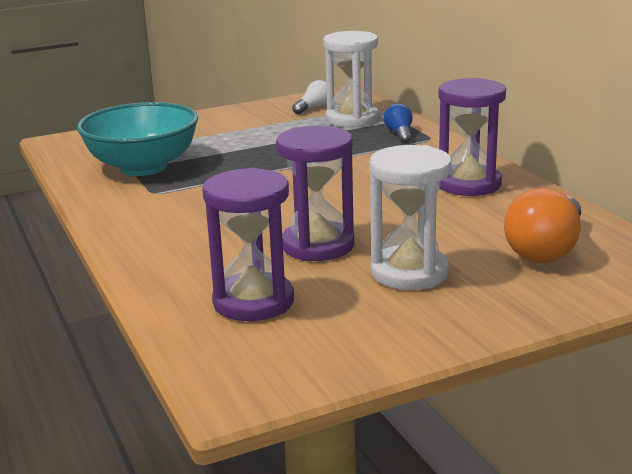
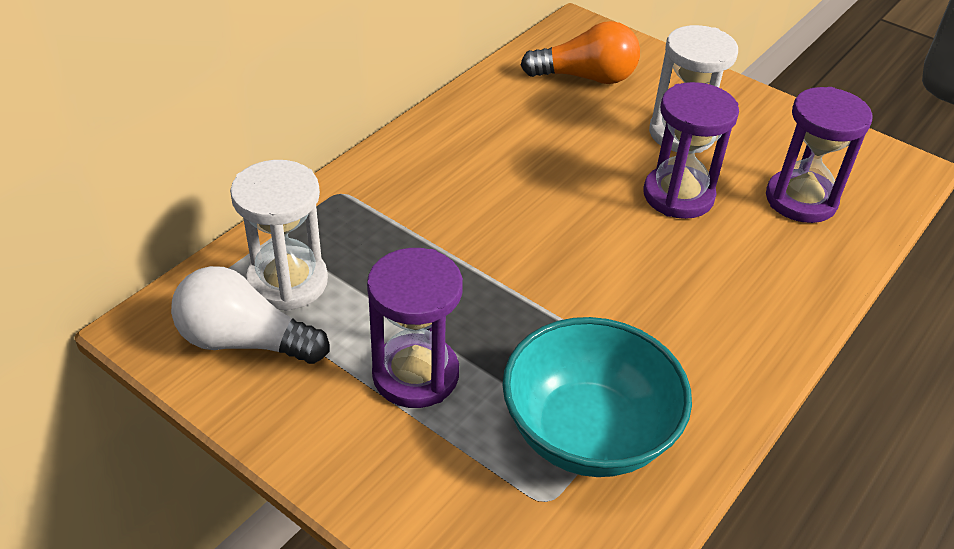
camera: 120 degrees left, 20 degrees up
white light bulb [292,80,327,114] -> white light bulb [171,266,329,364], size x1.86
blue light bulb [384,103,413,143] -> none
purple hourglass [438,78,506,196] -> purple hourglass moved to [367,248,463,408]

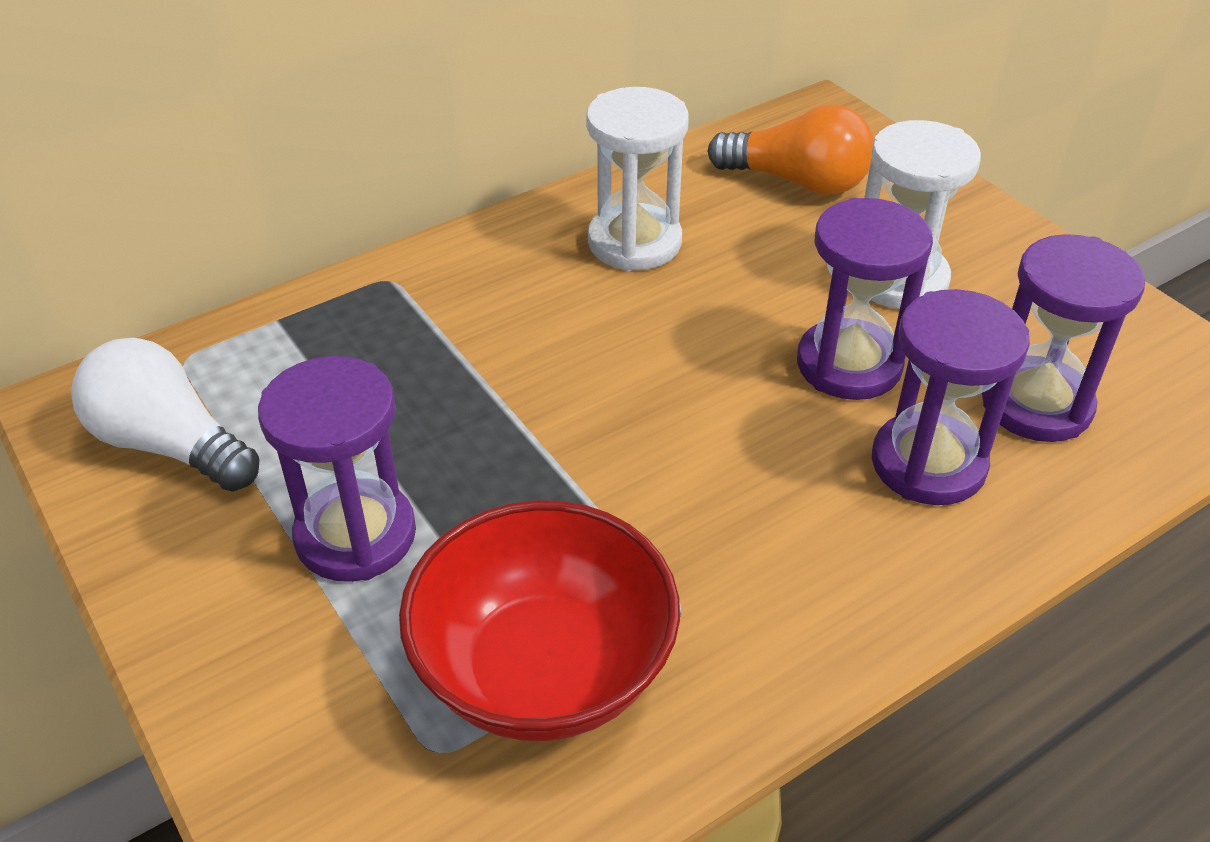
camera: 20 degrees right, 0 degrees up
white hourglass [230,160,328,311] -> white hourglass moved to [586,87,689,271]
turquoise bowl [503,317,692,477] -> red bowl [399,500,680,741]
none -> purple hourglass [872,289,1030,505]

